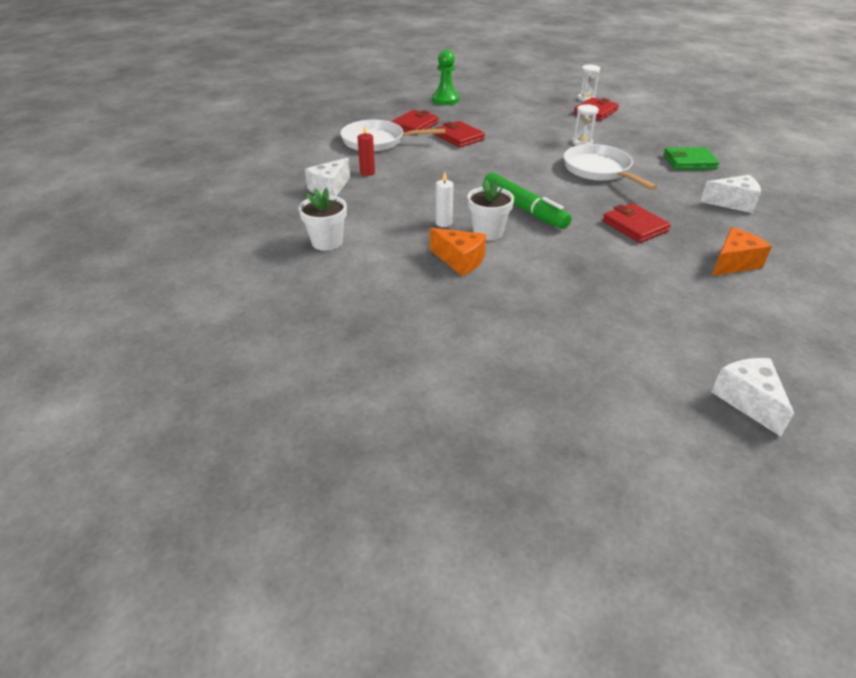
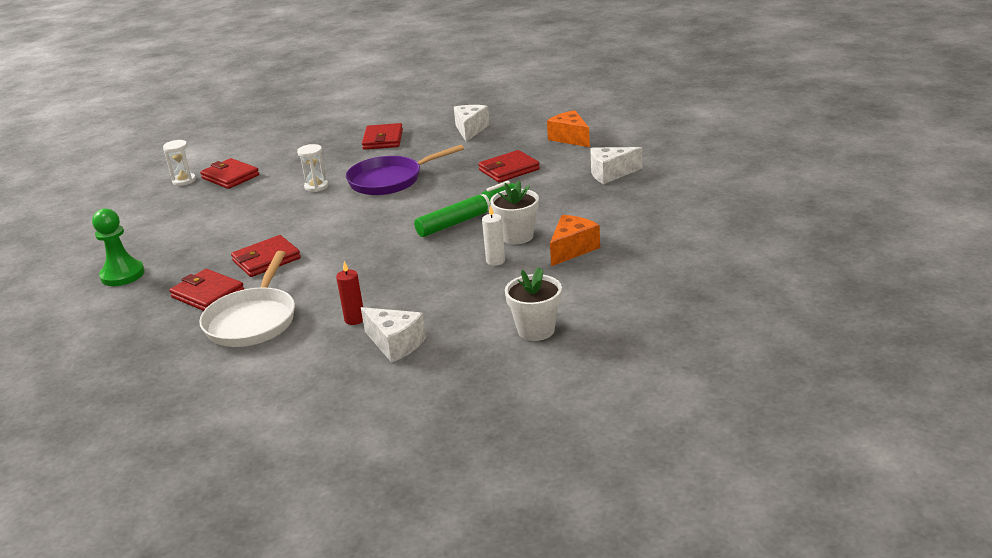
camera: 85 degrees left, 10 degrees down
white pan [564,144,657,190] -> purple pan [346,145,464,195]
green wallet [664,147,720,170] -> red wallet [362,123,403,150]
white cheese [711,358,794,437] -> white cheese moved to [591,147,642,184]

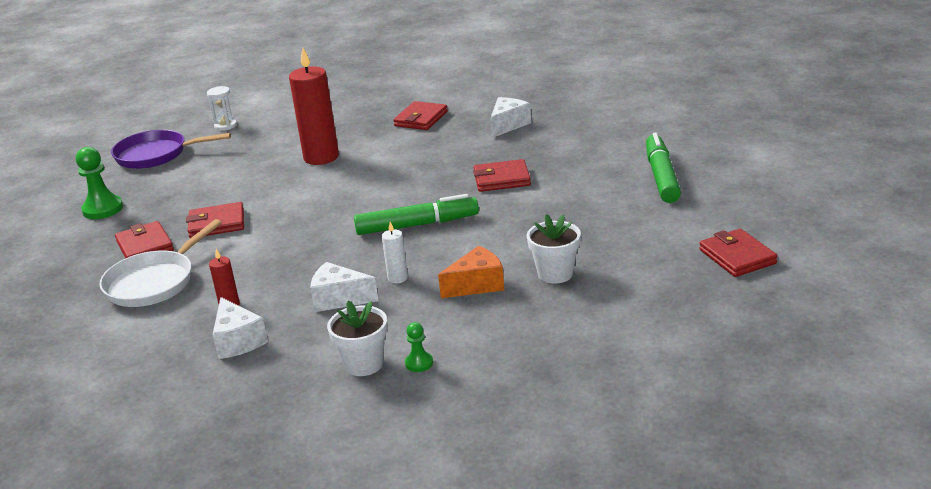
camera: 25 degrees right, 0 degrees up
red wallet [200,158,259,189] -> red wallet moved to [699,229,778,277]
white hourglass [297,144,328,192] -> red candle [289,48,339,165]
purple pan [346,145,464,195] -> purple pan moved to [111,130,231,169]
white flower pot [490,181,539,244] -> white flower pot moved to [527,214,581,284]
orange cheese [547,110,590,147] -> none
white cheese [591,147,642,184] -> white cheese moved to [311,262,379,312]
none -> green pawn [405,322,433,372]
none -> green marker [646,133,681,203]

